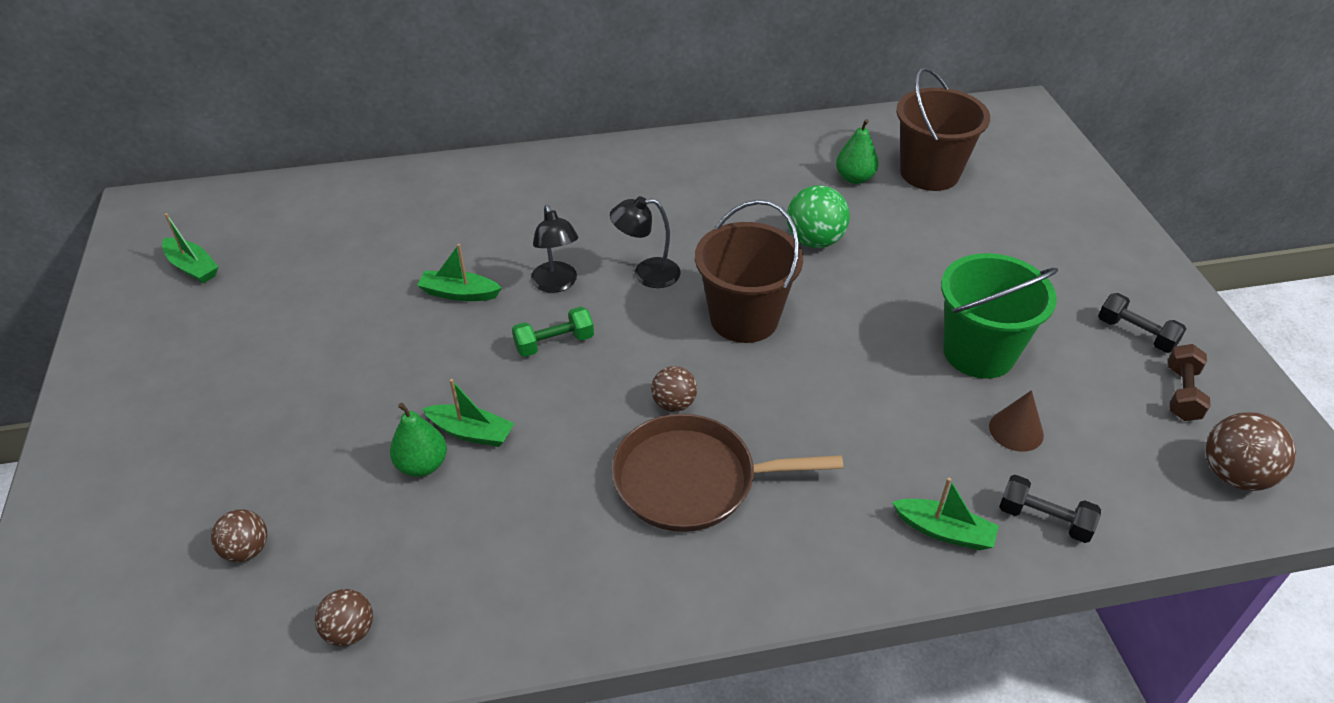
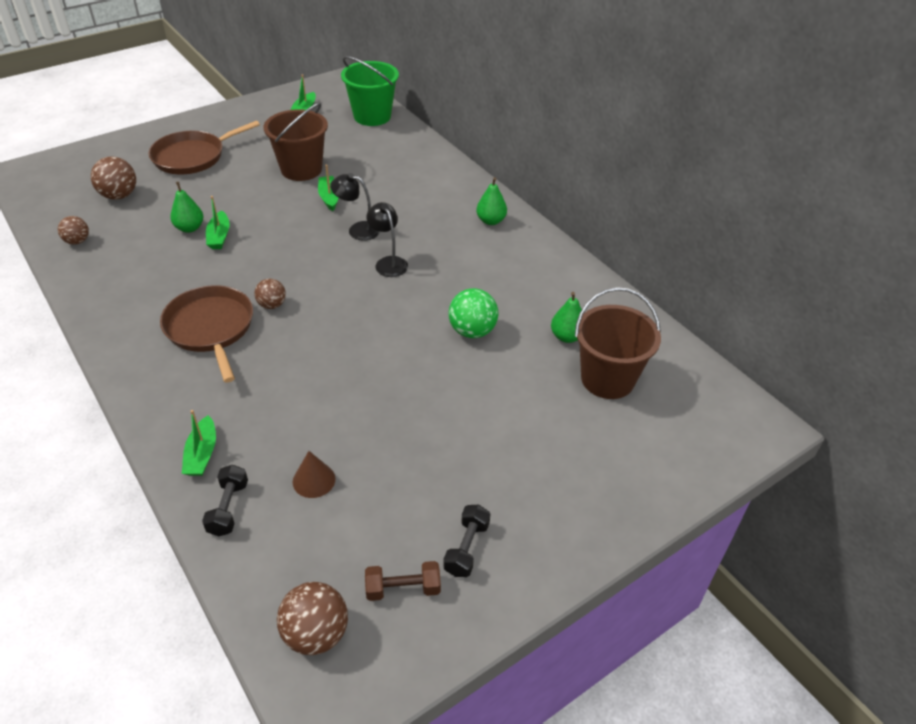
camera: 65 degrees right, 0 degrees up
brown ball [211,509,267,562] -> brown ball [91,156,136,200], size x1.59
green dumbbell [512,307,594,357] -> none
black lamp [531,205,578,293] -> black lamp turned 60 degrees clockwise [330,173,380,241]
brown bucket [695,200,803,343] -> brown bucket moved to [264,103,328,181]
green bucket [941,253,1058,379] -> green bucket moved to [341,56,399,126]
none -> brown pan [149,121,260,174]
none -> green pear [476,177,507,225]

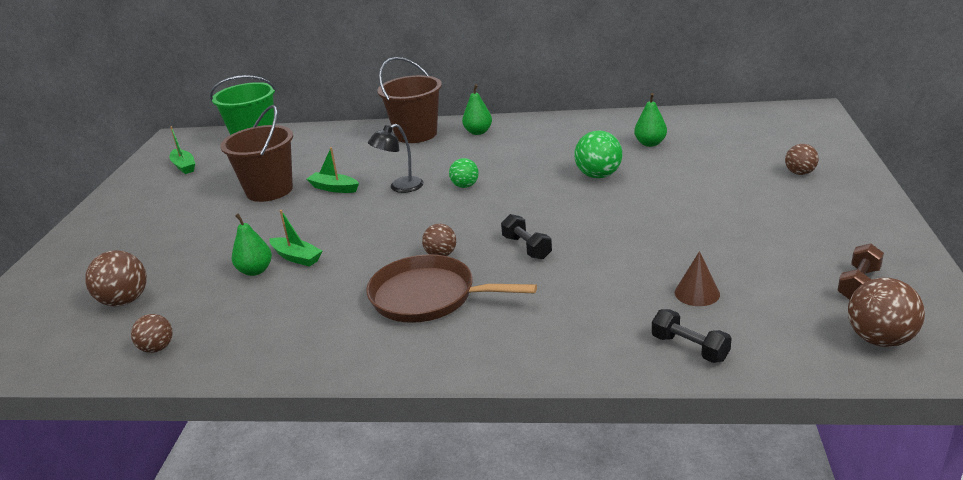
camera: 45 degrees left, 15 degrees down
brown pan [149,121,260,174] -> none
green boat [182,410,216,476] -> none
black lamp [366,202,408,277] -> green ball [449,158,479,188]
black dumbbell [443,505,490,577] -> black dumbbell moved to [501,214,552,260]
brown bucket [575,287,661,399] -> brown bucket moved to [377,57,442,143]
none -> brown ball [785,144,819,175]

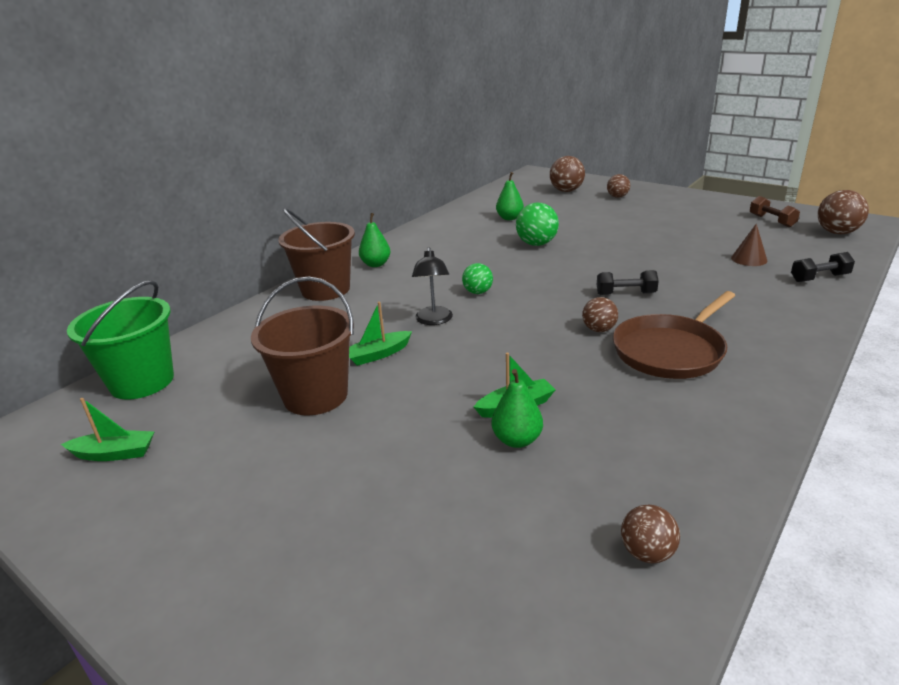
camera: 60 degrees left, 0 degrees up
brown ball [85,250,147,307] -> brown ball moved to [550,156,585,192]

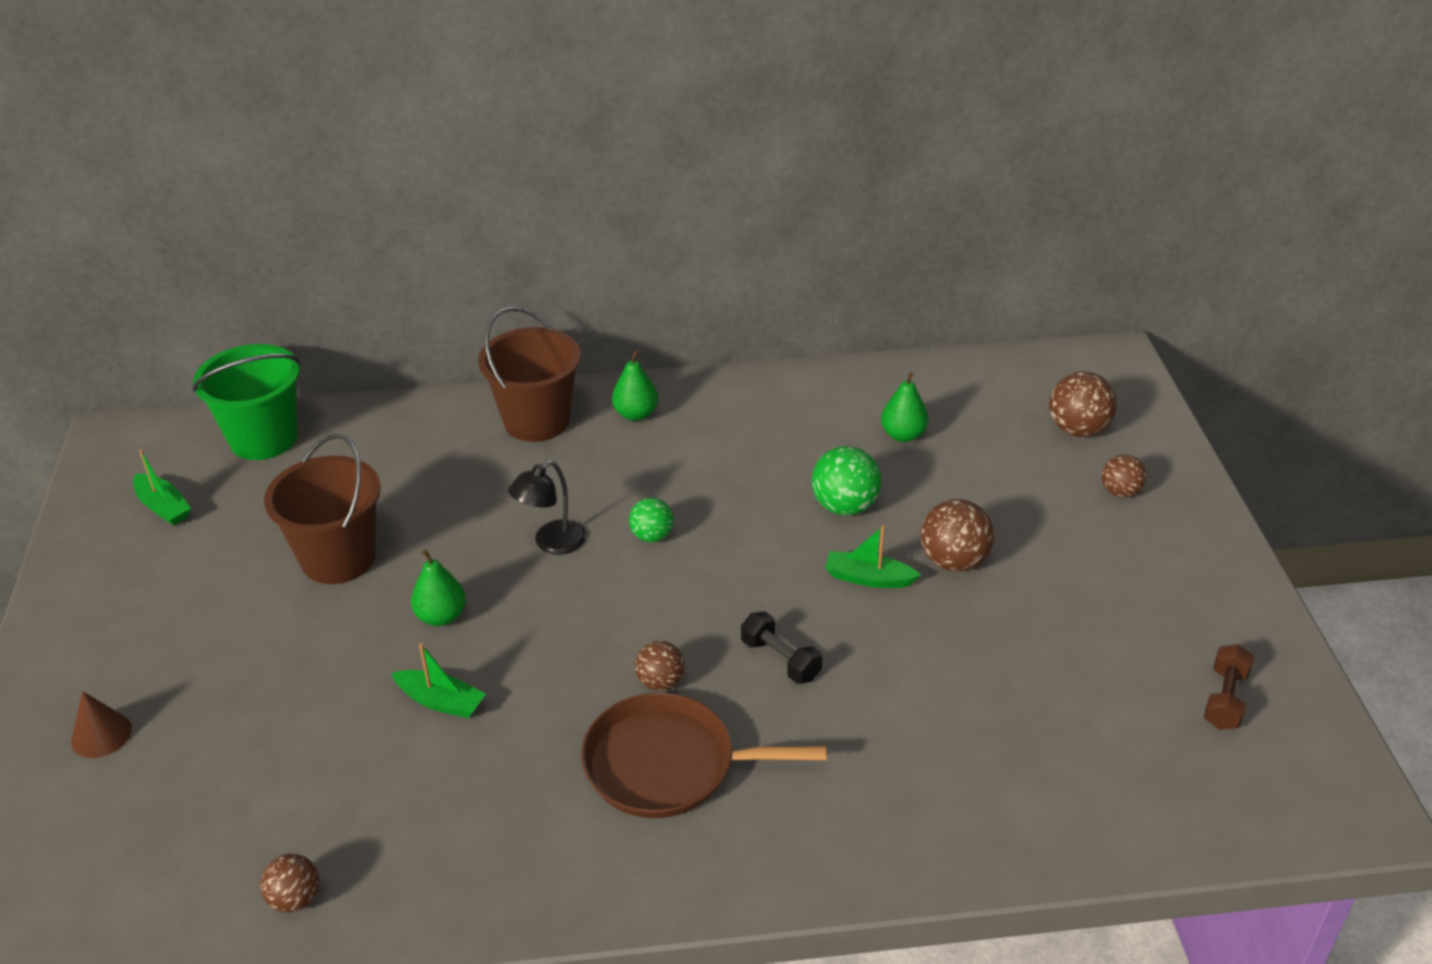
camera: 45 degrees right, 10 degrees up
green boat [349,302,412,366] -> green boat moved to [825,525,921,588]
green pear [491,369,543,448] -> green pear moved to [411,549,466,626]
brown cone [731,223,768,266] -> brown cone moved to [71,691,132,758]
black dumbbell [791,252,855,282] -> none
brown ball [818,190,869,234] -> brown ball moved to [921,499,994,572]

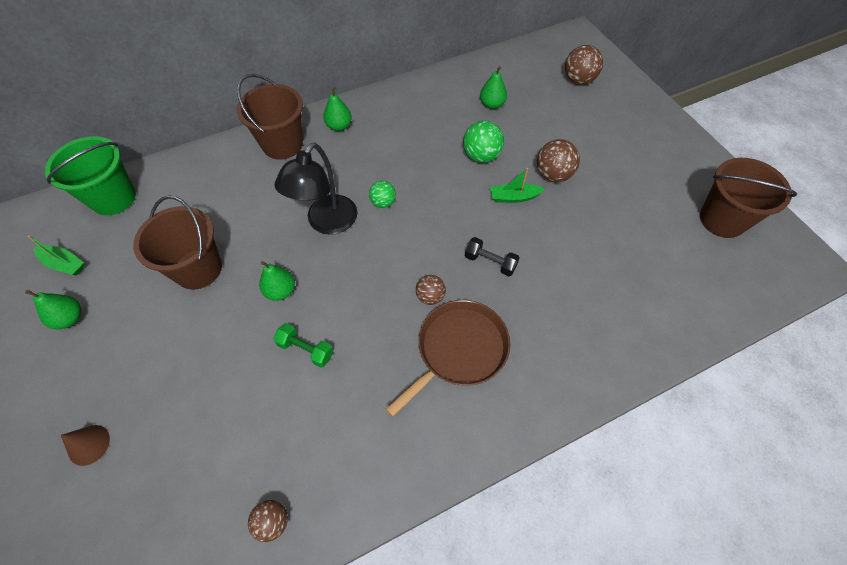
camera: 20 degrees left, 20 degrees up
green boat [391,643,486,718] -> green dumbbell [274,323,333,368]
black lamp [508,460,586,555] -> black lamp [274,142,357,235], size x1.61
brown pan [581,693,827,818] -> brown pan turned 150 degrees clockwise [386,300,510,417]
brown ball [1102,454,1146,498] -> none
brown dumbbell [1204,644,1254,730] -> brown bucket [700,158,797,238]
none -> green pear [25,290,81,329]

